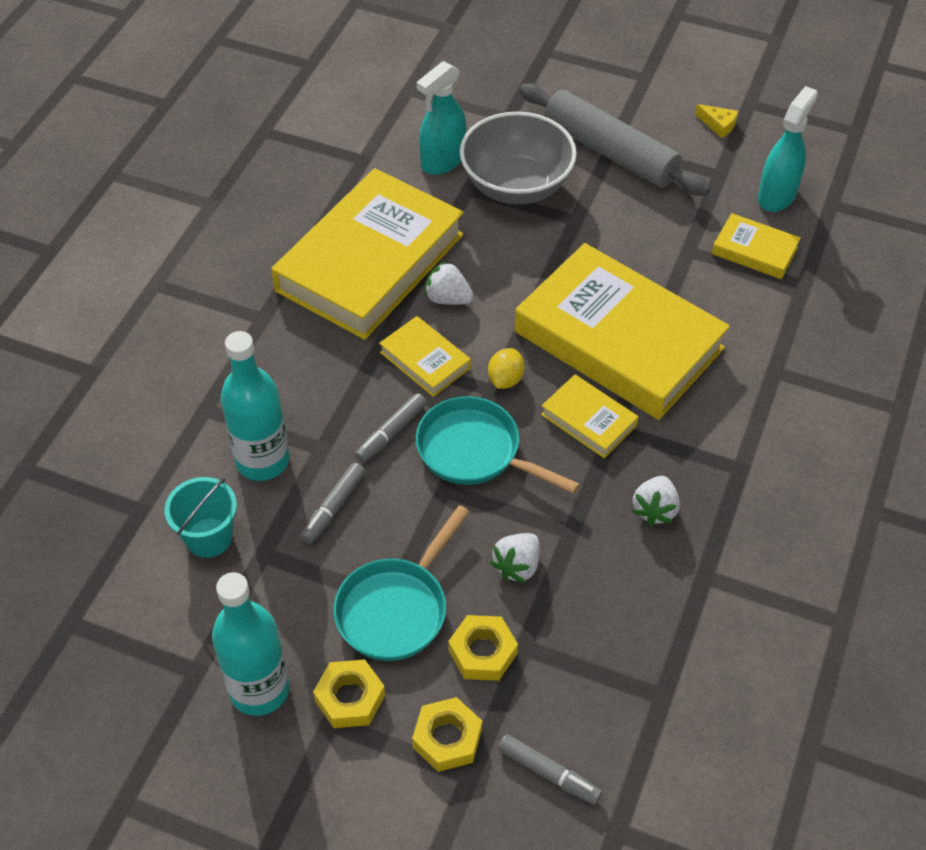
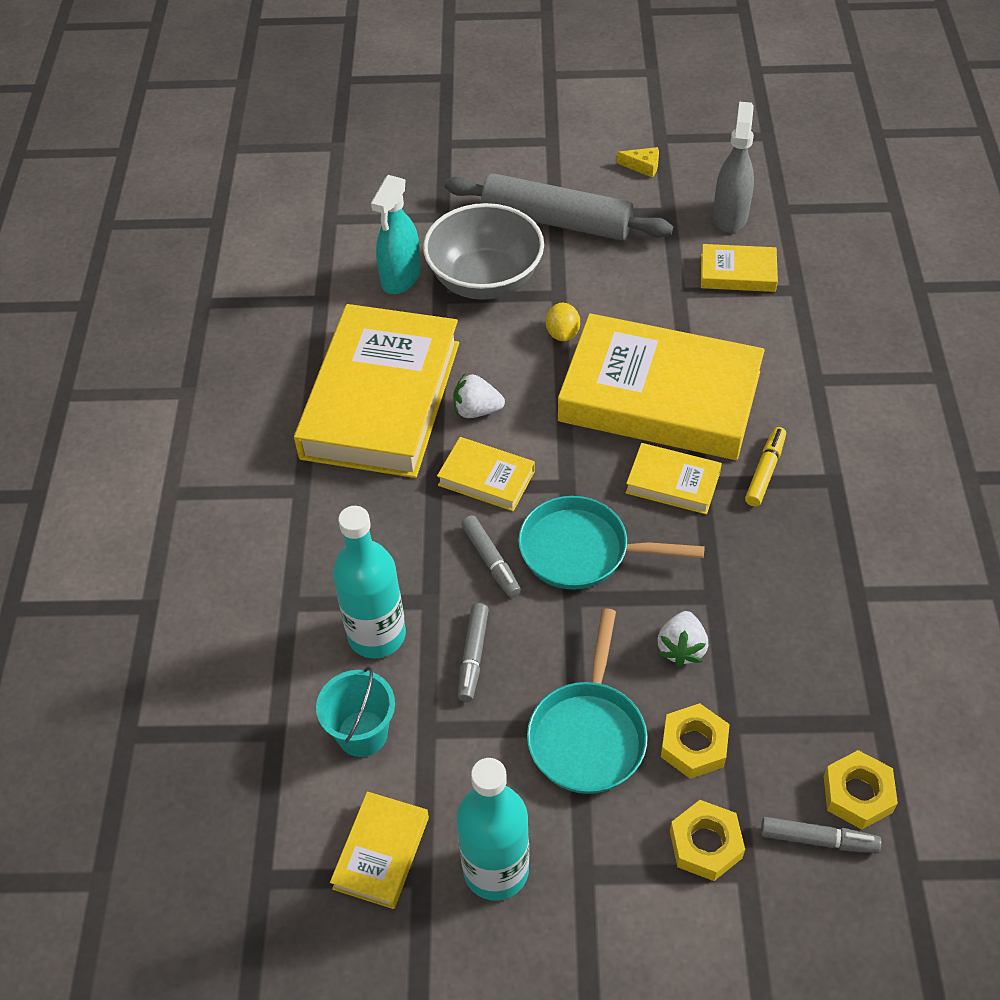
camera: 20 degrees left, 0 degrees up
yellow nut [313,659,385,728] -> yellow nut moved to [824,750,898,829]
grey marker [355,393,427,463] -> grey marker turned 45 degrees counterclockwise [461,515,521,598]
yellow lemon [488,348,525,389] -> yellow lemon moved to [546,303,580,341]
white strawberry [632,476,680,526] -> none
turquoise spray bottle [758,86,818,212] -> grey spray bottle [713,102,754,233]
none -> yellow book [330,791,429,909]
none -> yellow marker [745,427,786,506]

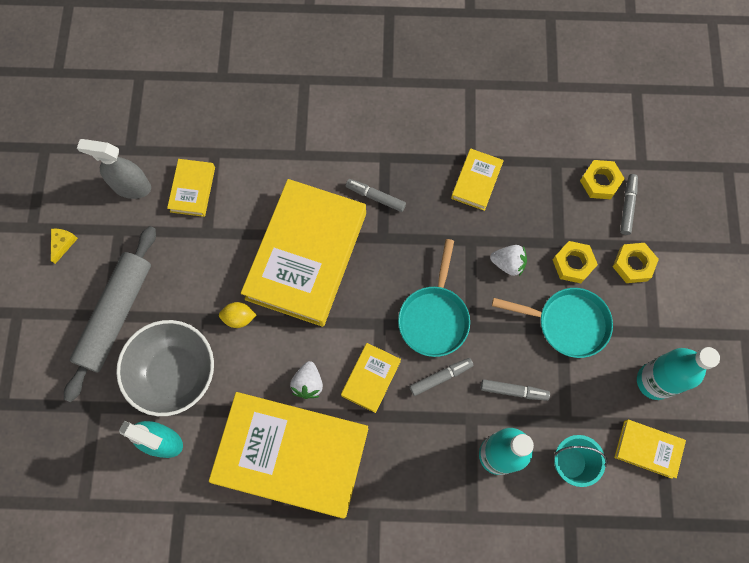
camera: 90 degrees left, 20 degrees up
yellow book [626,443,722,514] -> yellow book moved to [451,148,504,211]
yellow marker [745,427,786,506] -> grey marker [346,179,406,212]

